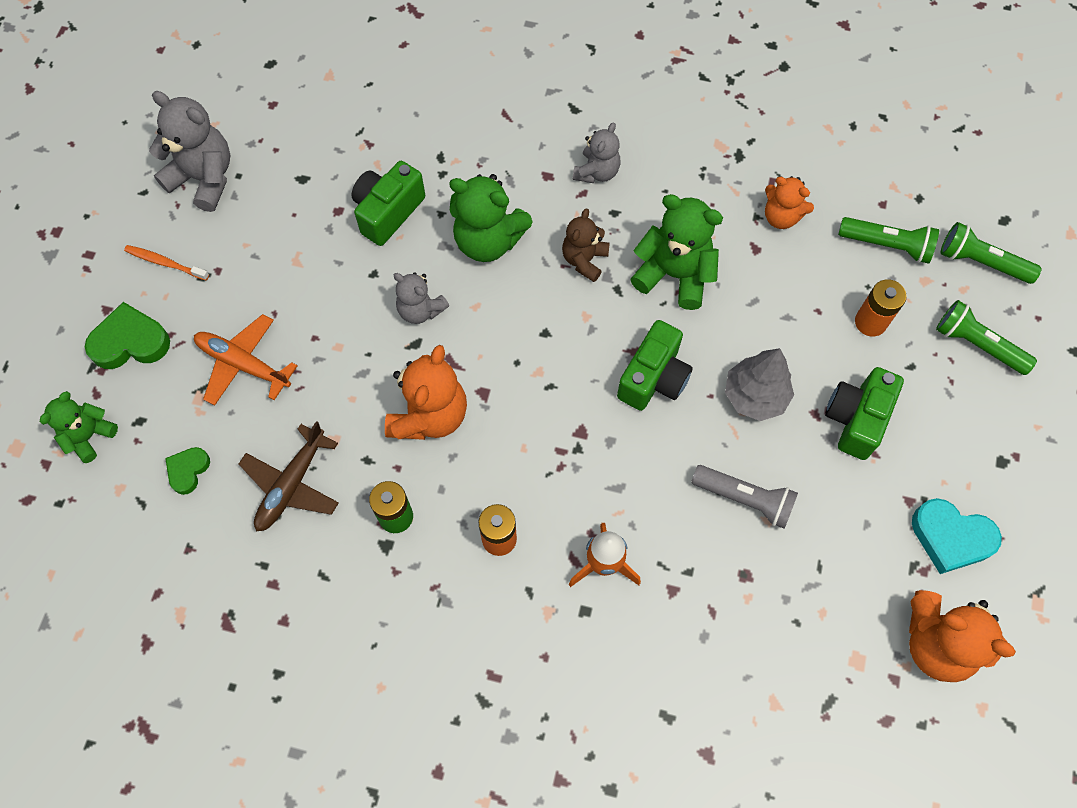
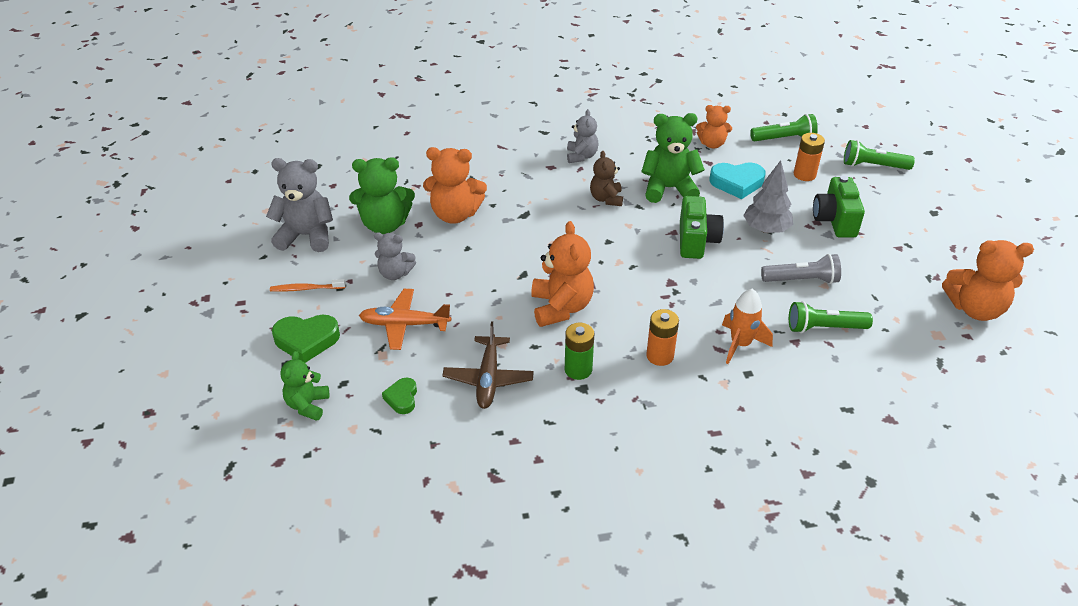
camera: 25 degrees left, 25 degrees down
green heart [85,302,170,369] -> green heart turned 150 degrees counterclockwise [272,315,340,363]
green camera [351,161,425,246] -> orange teddy bear [423,147,487,224]
grey teddy bear [393,272,449,324] -> grey teddy bear moved to [374,232,416,280]
green teddy bear [449,174,533,262] -> green teddy bear moved to [349,157,415,234]
turquoise heart [912,498,1002,574] -> turquoise heart moved to [709,162,766,199]
green flashlight [940,222,1041,284] -> green flashlight moved to [789,301,873,333]

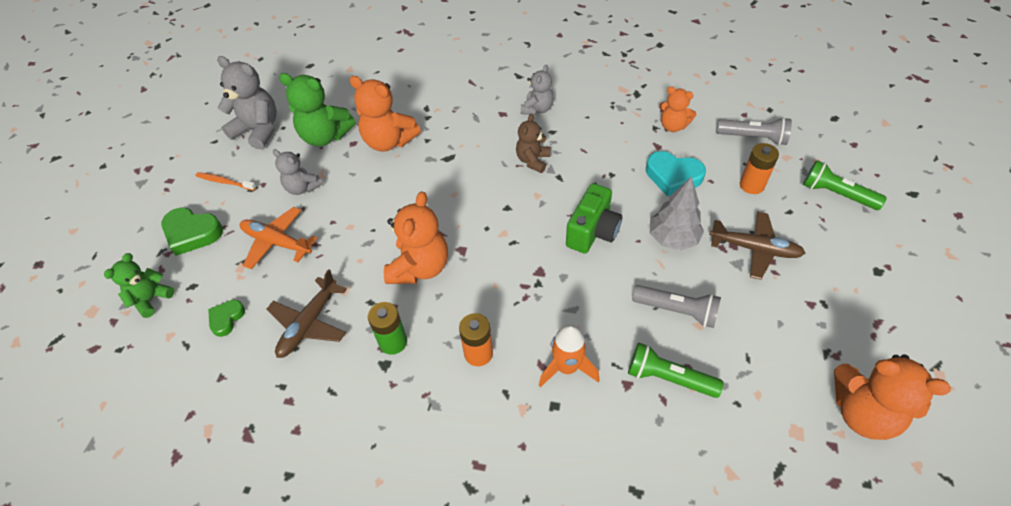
camera: 25 degrees right, 10 degrees up
green teddy bear [641,113,705,203] -> none
green flashlight [750,114,818,142] -> grey flashlight [716,117,792,145]
green camera [813,175,865,238] -> brown plane [709,211,805,280]

